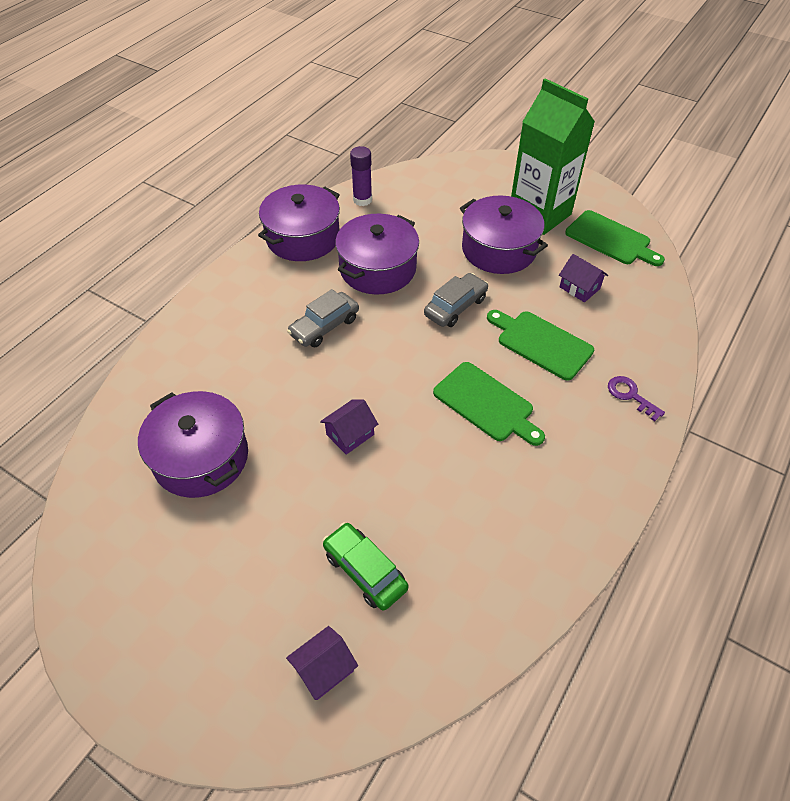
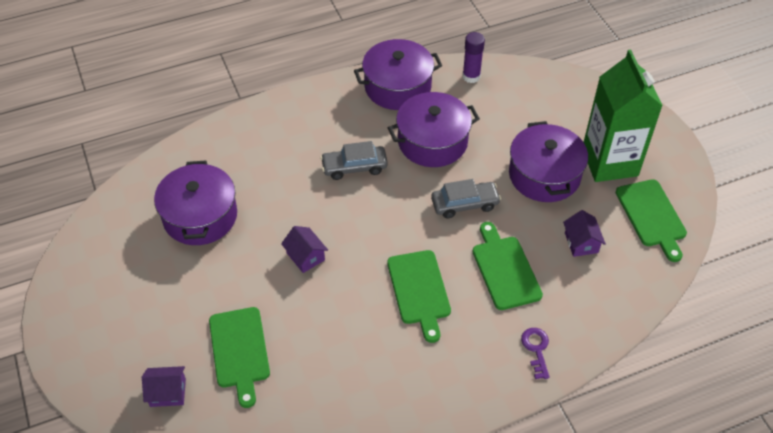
camera: 35 degrees right, 0 degrees up
purple house [320,399,378,455] -> purple house turned 60 degrees clockwise [281,226,328,273]
green car [323,522,408,611] -> green cutting board [209,307,270,408]

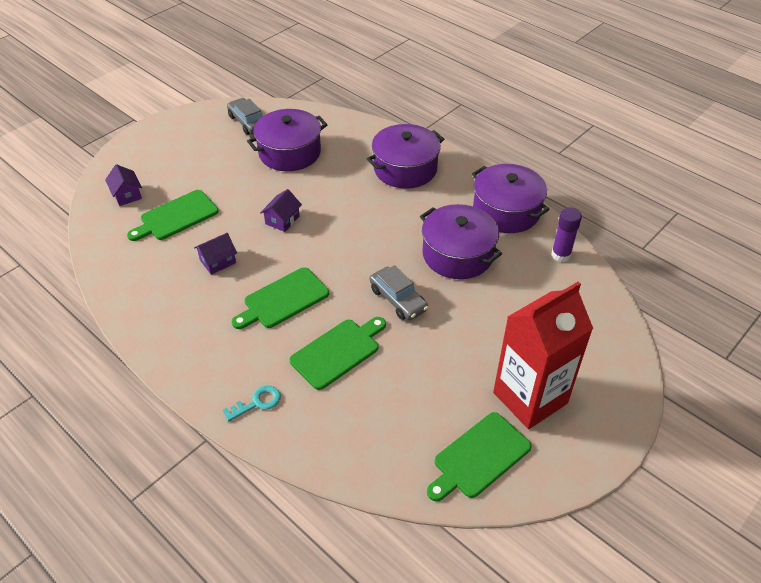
camera: 65 degrees right, 5 degrees down
grey car [320,141,388,180] -> grey car moved to [227,98,263,135]
purple pot [509,121,588,202] -> purple pot moved to [367,124,444,189]
purple key [521,328,550,379] -> turquoise key [223,386,281,422]
purple house [563,210,606,257] -> purple house moved to [194,233,237,275]
green carton [584,50,663,182] -> red carton [493,282,593,429]

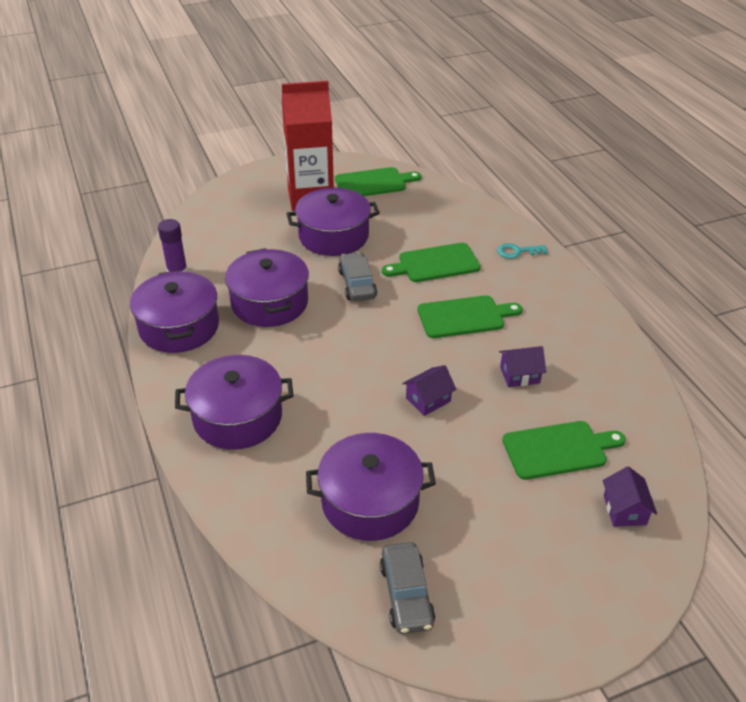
camera: 155 degrees left, 5 degrees down
none -> purple pot [286,188,380,256]

